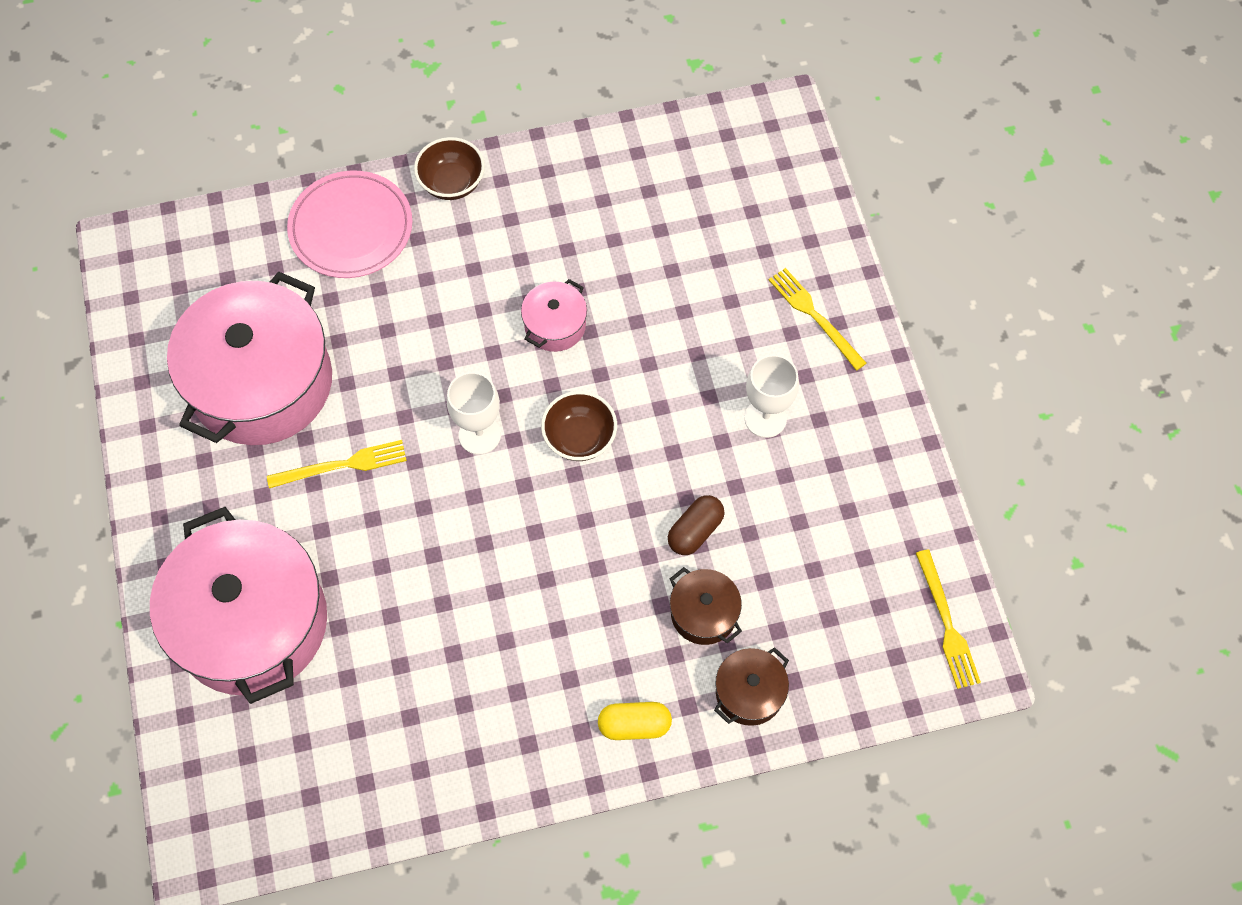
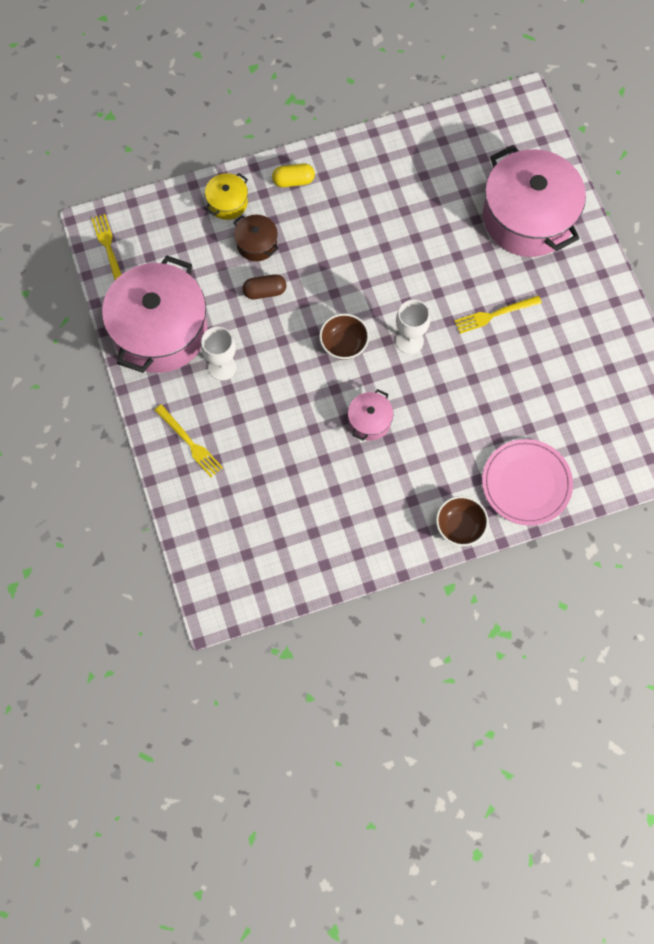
camera: 175 degrees right, 5 degrees up
pink pot [167,271,332,445] -> pink pot moved to [102,255,207,373]
brown capsule [668,495,725,555] -> brown capsule turned 45 degrees clockwise [242,274,286,299]
brown pot [714,647,789,726] -> yellow pot [205,173,248,220]

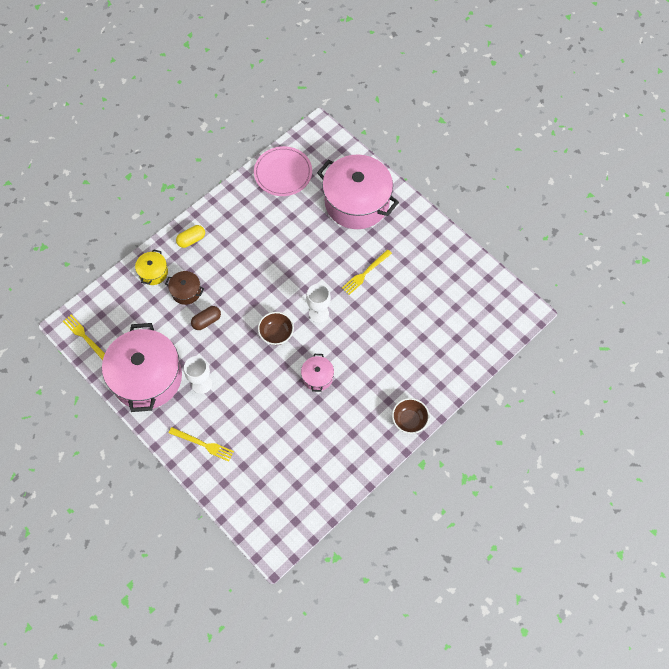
camera: 25 degrees left, 5 degrees down
pink plate [482,439,573,526] -> pink plate moved to [254,146,312,196]

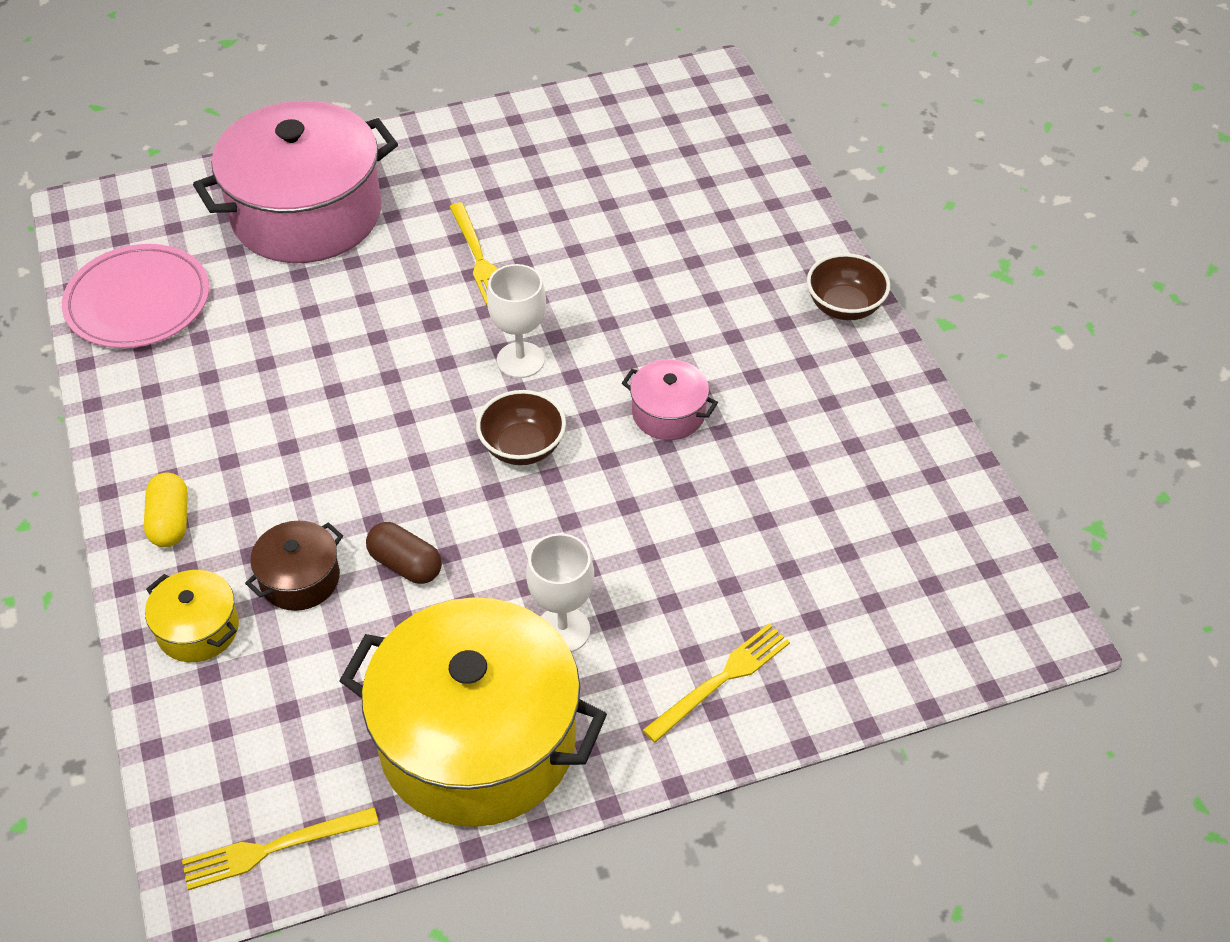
camera: 65 degrees left, 15 degrees down
pink pot [102,323,182,412] -> yellow pot [339,597,607,827]
brown capsule [191,306,221,330] -> brown capsule turned 45 degrees counterclockwise [366,522,442,584]

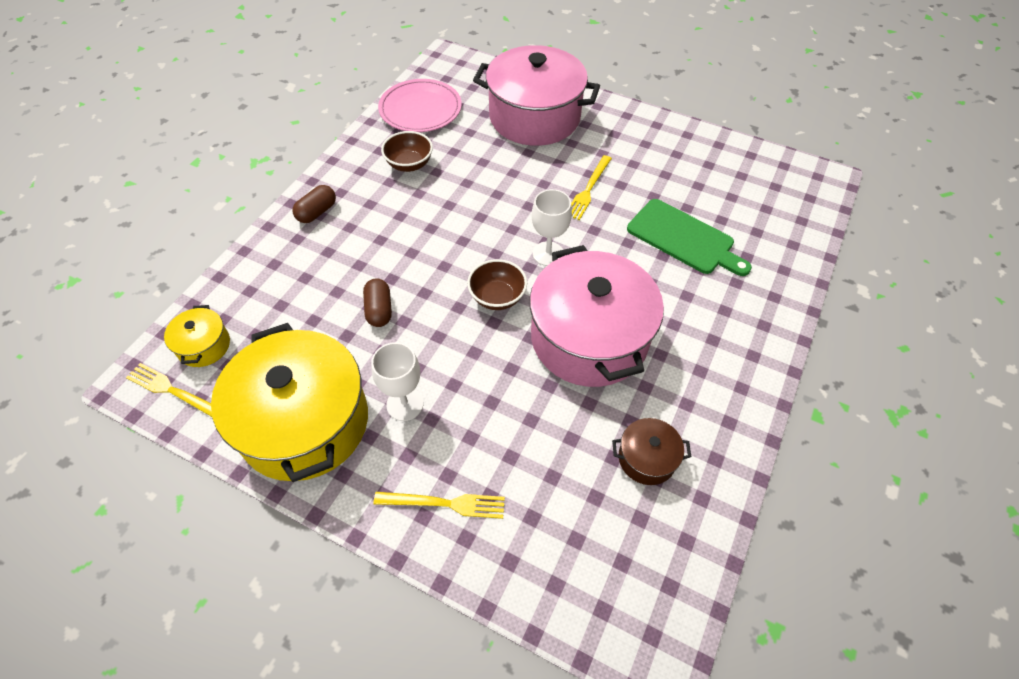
camera: 45 degrees right, 5 degrees up
yellow capsule [144,473,188,547] -> brown capsule [292,185,336,223]
yellow pot [145,570,239,662] -> yellow pot moved to [164,305,230,367]
brown pot [245,521,343,611] -> brown pot moved to [612,418,691,485]
pink pot [622,359,718,440] -> pink pot [529,245,664,387], size x2.28
brown bowl [807,253,890,320] -> brown bowl moved to [381,131,433,172]
none -> green cutting board [627,199,752,276]

